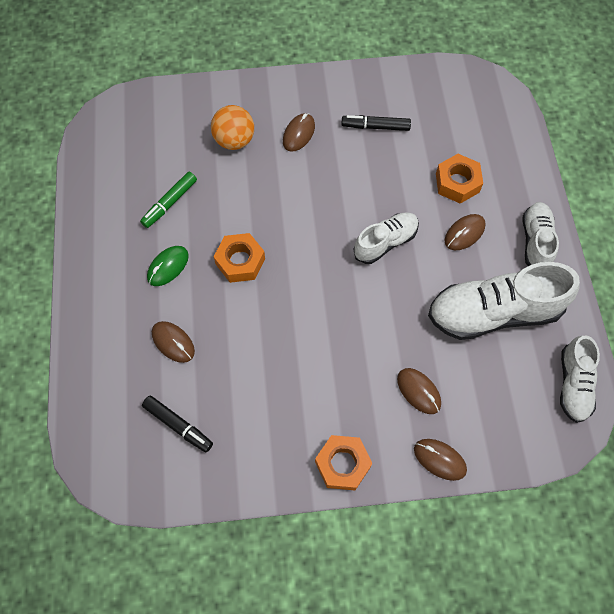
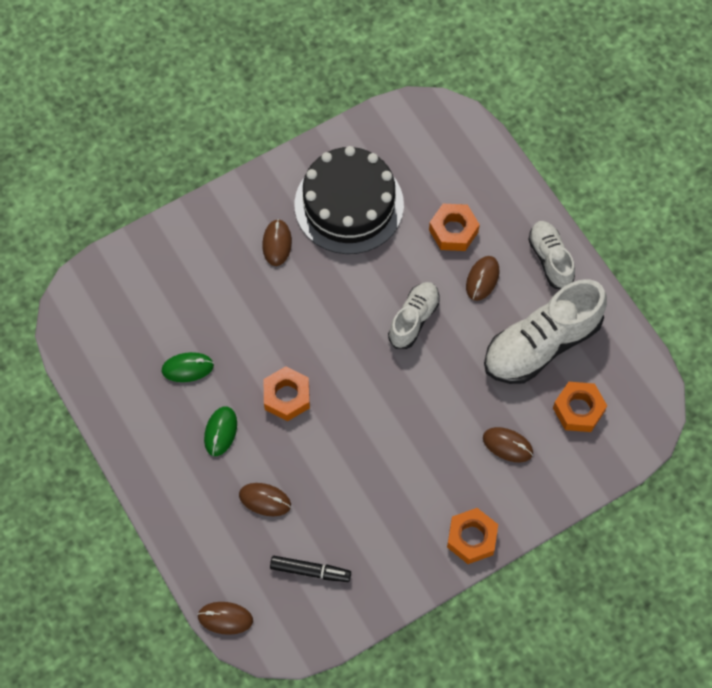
camera: 25 degrees left, 0 degrees up
green marker [140,172,197,228] -> green mouse [161,352,214,382]
orange ball [211,105,254,150] -> none
black marker [341,115,411,131] -> black cake [294,146,404,254]
brown mouse [414,439,467,481] -> brown mouse moved to [197,602,253,635]
white shoe [560,335,600,423] -> none
none -> orange nut [553,382,607,432]

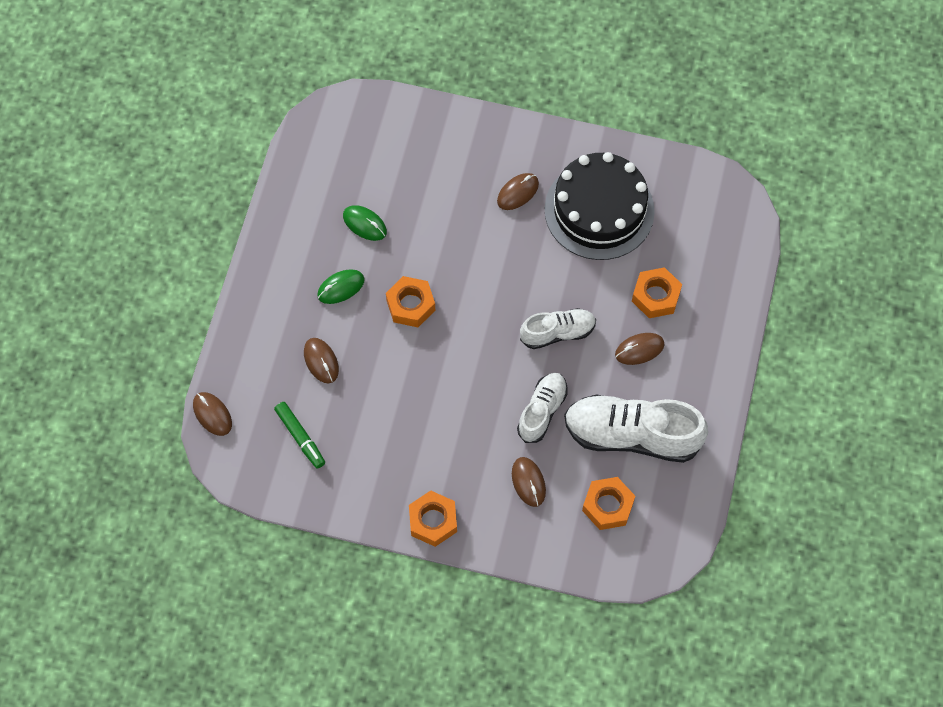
camera: 45 degrees right, 0 degrees up
black marker [270,556,351,582] -> green marker [274,402,325,469]
white shoe [528,221,575,289] -> white shoe moved to [517,373,568,443]

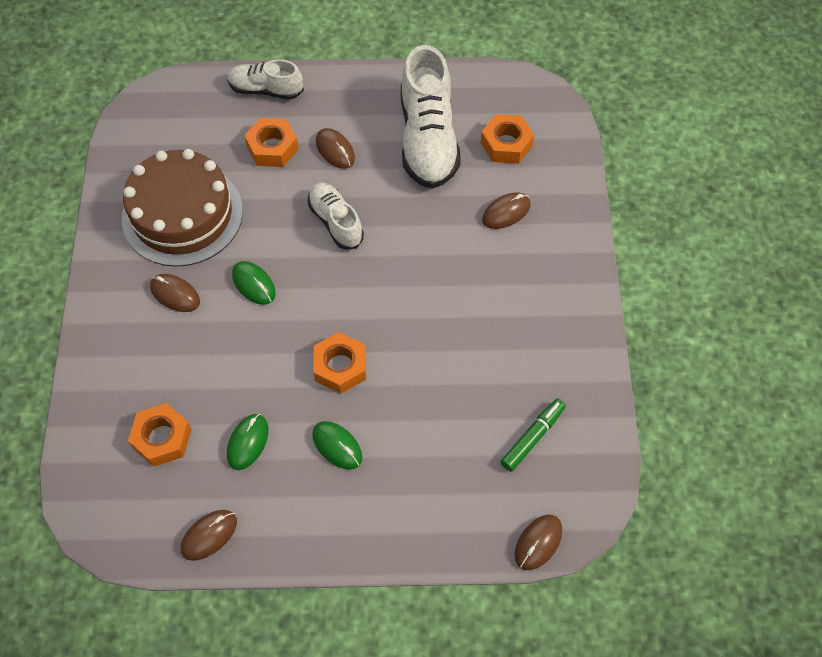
camera: 105 degrees left, 5 degrees down
brown mouse [304,338,339,384] -> brown mouse moved to [181,510,237,561]
orange nut [409,491,457,547] -> orange nut moved to [128,403,192,467]
white shoe [517,373,568,443] -> white shoe moved to [227,59,304,99]
black cake [545,152,655,260] -> brown cake [122,149,243,267]
none -> green mouse [232,261,276,305]

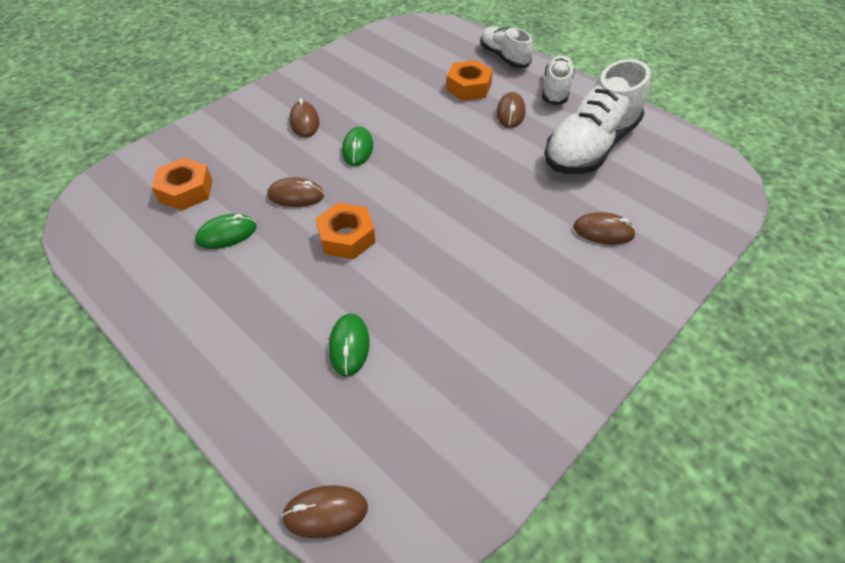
camera: 45 degrees right, 10 degrees down
brown cake [122,149,243,267] -> none
brown mouse [181,510,237,561] -> brown mouse moved to [267,177,324,207]
white shoe [308,182,364,249] -> white shoe moved to [542,55,575,105]
green mouse [312,421,362,470] -> green mouse moved to [329,313,370,376]
orange nut [481,114,534,164] -> none
green marker [501,399,566,472] -> none

